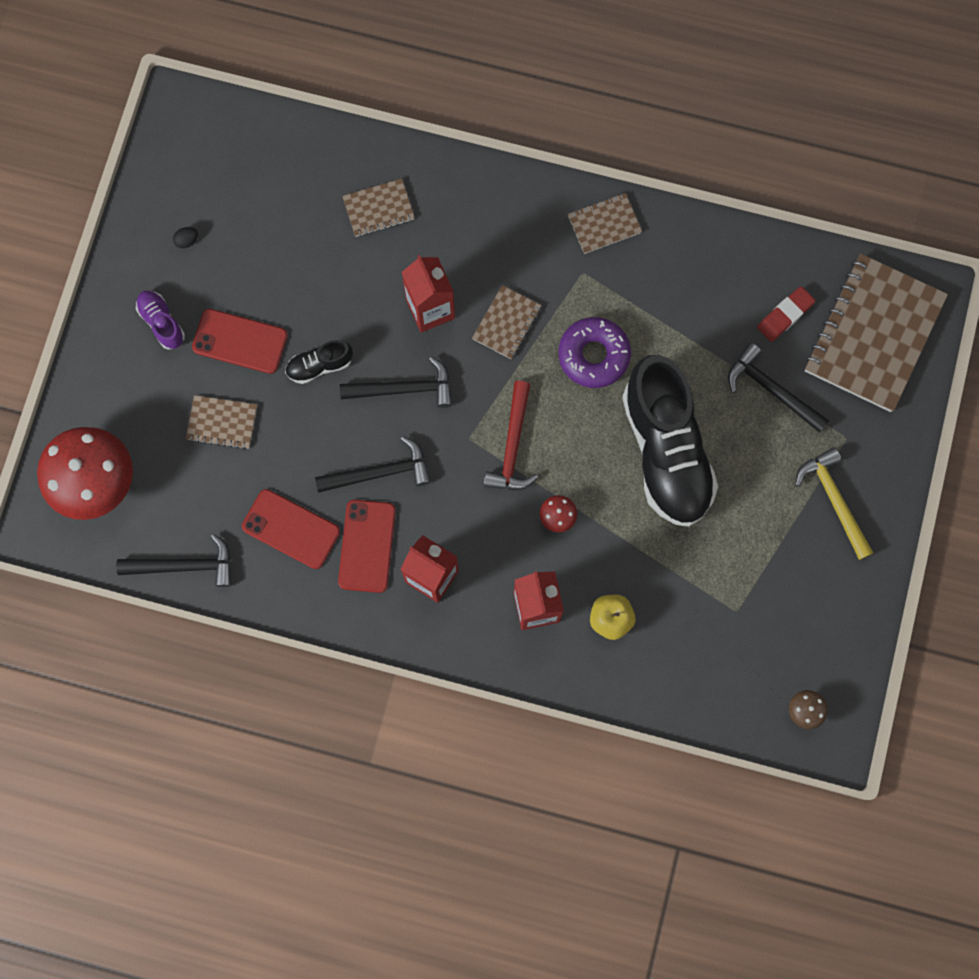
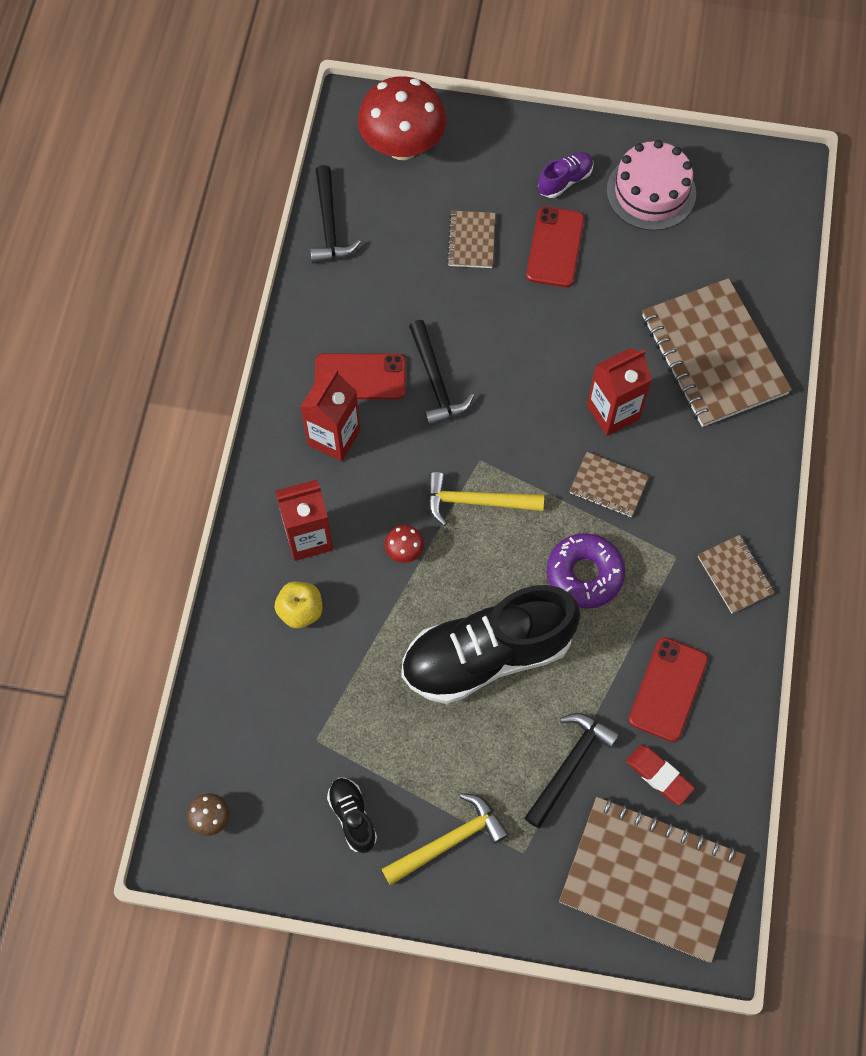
camera: 85 degrees right, 10 degrees down
black egg [173,227,198,248] -> pink cake [607,140,696,231]
red phone [242,489,340,569] -> red phone moved to [629,637,708,742]
black shoe [285,340,353,384] -> black shoe moved to [327,778,377,853]
black hammer [340,356,453,408] -> none
brown notebook [342,178,415,237] -> brown notebook [642,278,792,427], size x2.13
red hammer [483,381,538,490] -> yellow hammer [428,472,544,526]

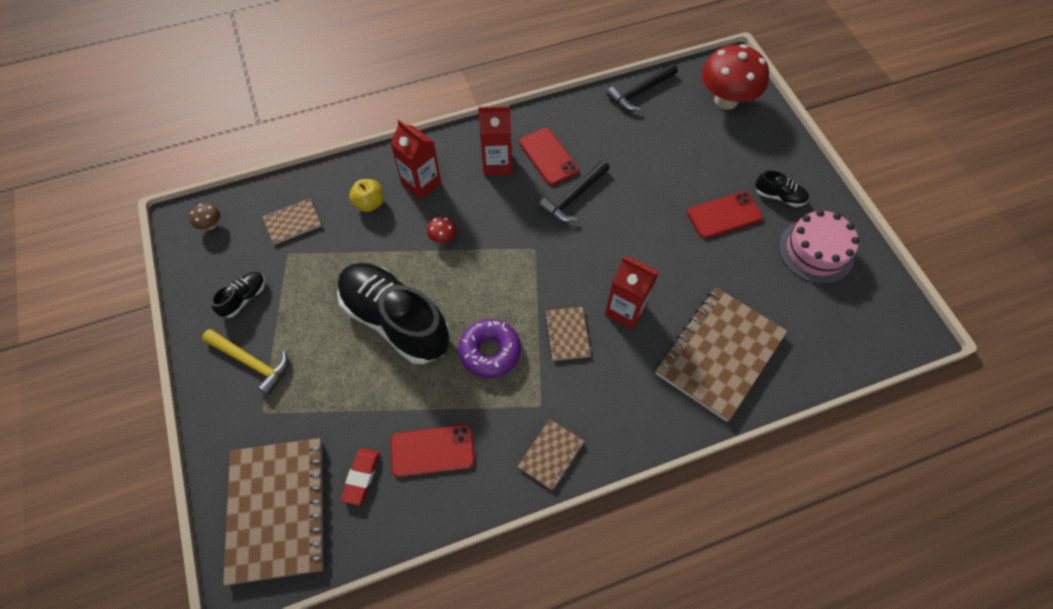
camera: 60 degrees right, 5 degrees down
yellow hammer [428,472,544,526] -> none
brown notebook [447,211,496,268] -> brown notebook moved to [263,198,321,245]
black hammer [525,713,619,828] -> none
purple shoe [538,152,594,198] -> black shoe [755,170,809,207]

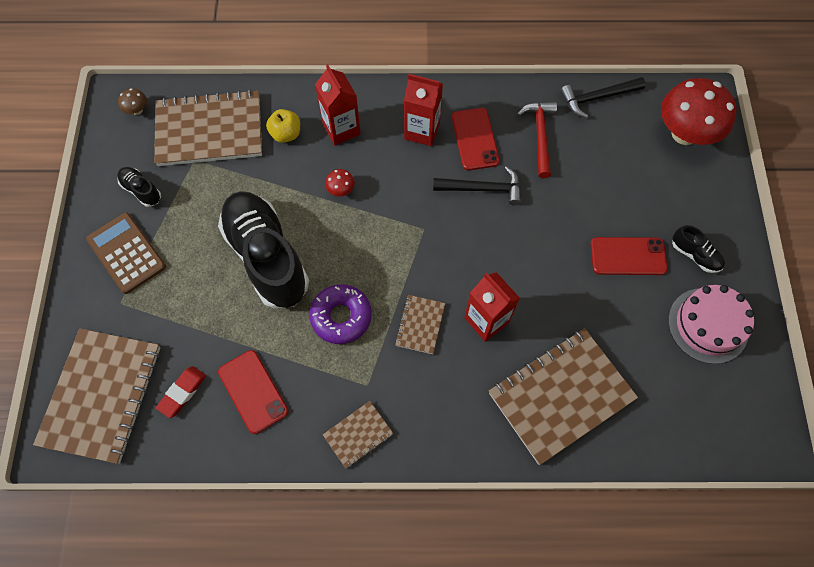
camera: 20 degrees right, 5 degrees up
yellow hammer [202,329,288,395] -> brown calculator [86,212,166,294]
black shoe [211,272,266,318] -> black shoe turned 105 degrees counterclockwise [117,167,161,207]
brown notebook [263,198,321,245] -> brown notebook [154,89,262,166], size x2.13
red phone [391,424,475,477] -> red phone turned 45 degrees clockwise [218,350,289,434]
black hammer [538,160,610,222] -> black hammer turned 150 degrees counterclockwise [433,166,521,206]
none -> red hammer [517,102,557,178]

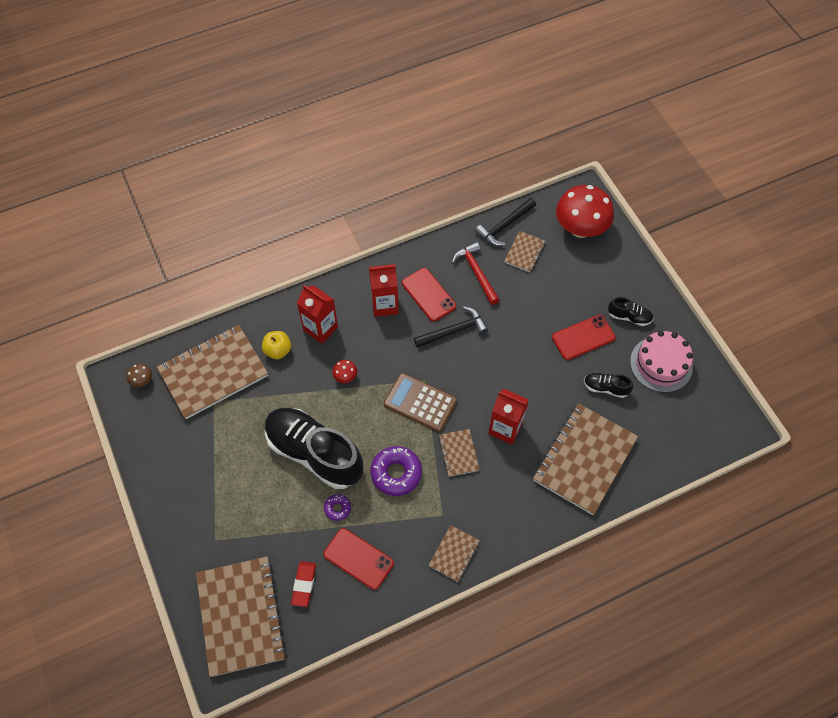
camera: 25 degrees left, 5 degrees down
brown calculator [86,212,166,294] -> brown calculator moved to [384,373,457,432]
black shoe [117,167,161,207] -> black shoe moved to [584,373,633,398]
none -> purple donut [324,494,351,521]
none -> brown notebook [504,231,545,272]

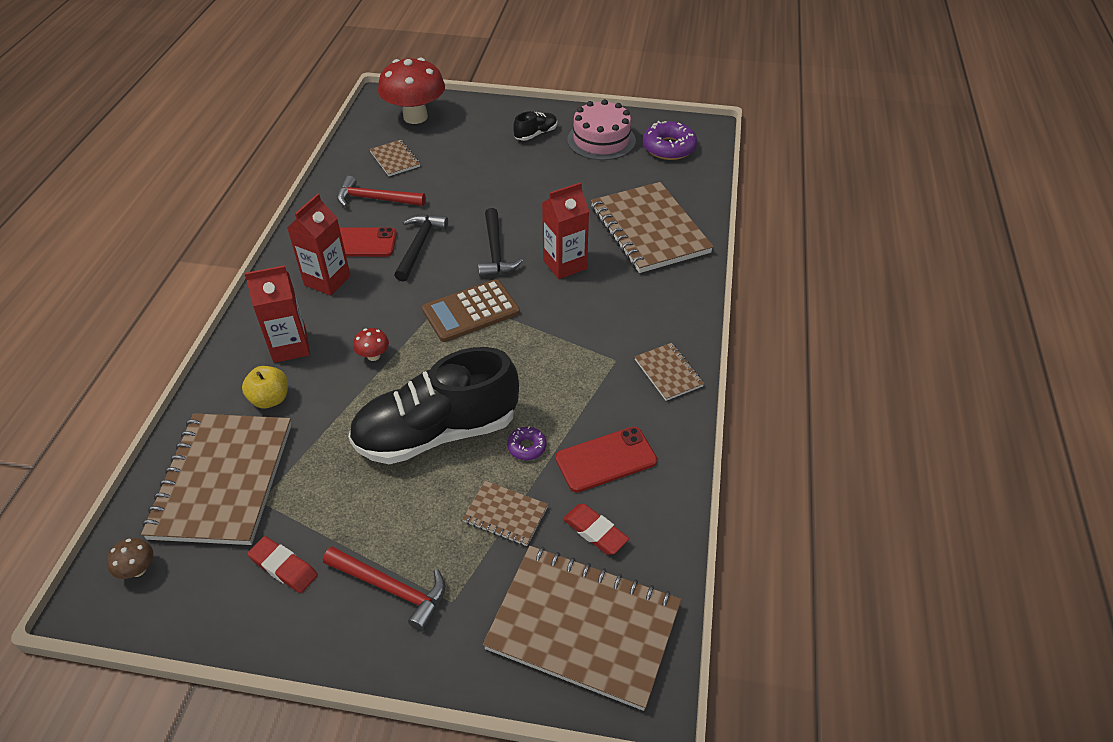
camera: 55 degrees left, 15 degrees down
purple donut [371,446,422,496] -> purple donut moved to [643,121,697,160]
brown notebook [438,429,480,477] -> brown notebook moved to [463,481,548,546]
black hammer [475,198,536,246] -> black hammer moved to [478,208,523,277]
red phone [552,315,616,360] -> none
black shoe [584,373,633,398] -> none
none -> red eraser [247,536,318,593]
none -> red hammer [323,547,445,632]

